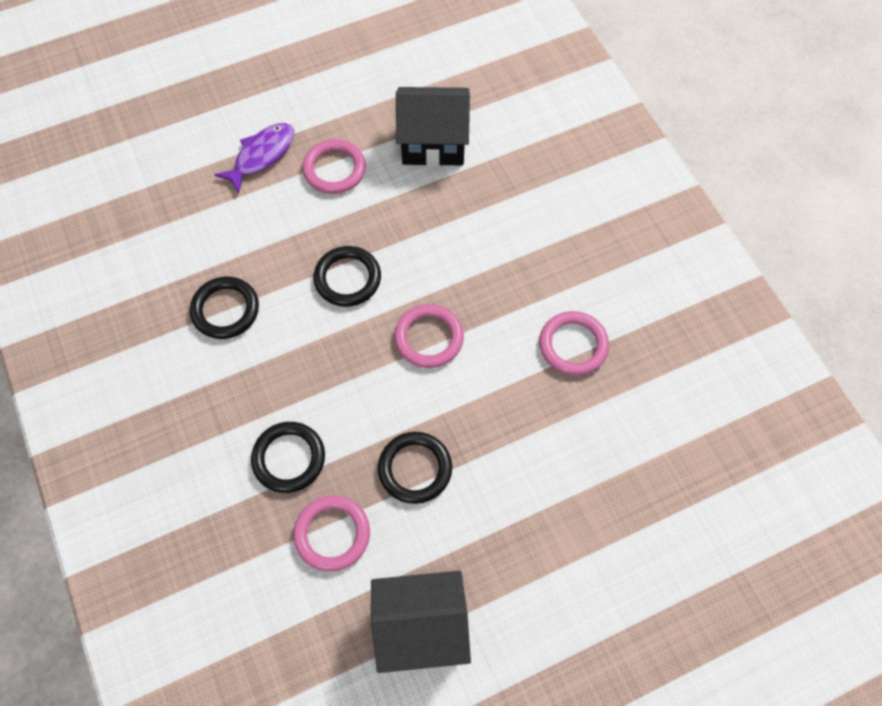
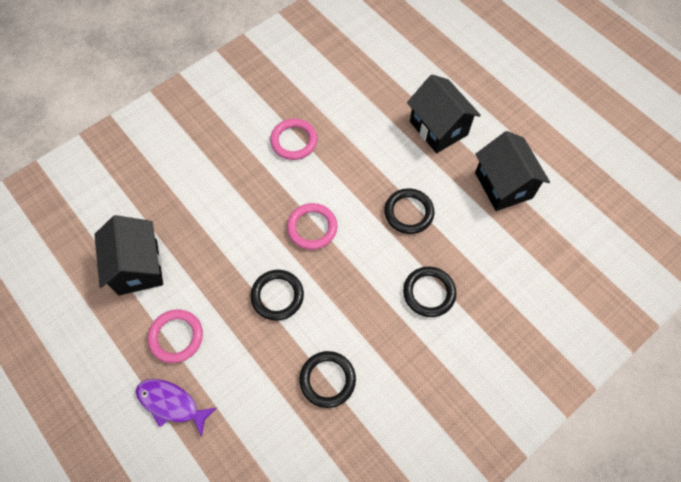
camera: 105 degrees left, 0 degrees up
pink ring [293,495,370,572] -> none
none -> black house [407,74,481,153]

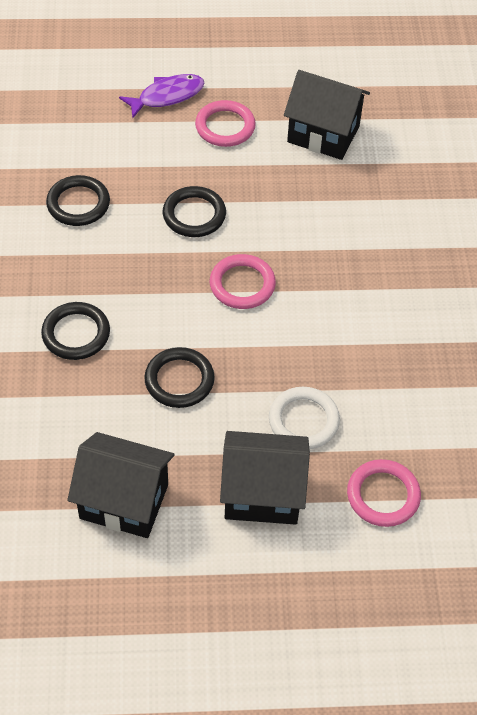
camera: 125 degrees right, 10 degrees down
pink ring [270,119,318,160] -> pink ring moved to [347,459,421,527]
none -> white ring [269,387,340,449]

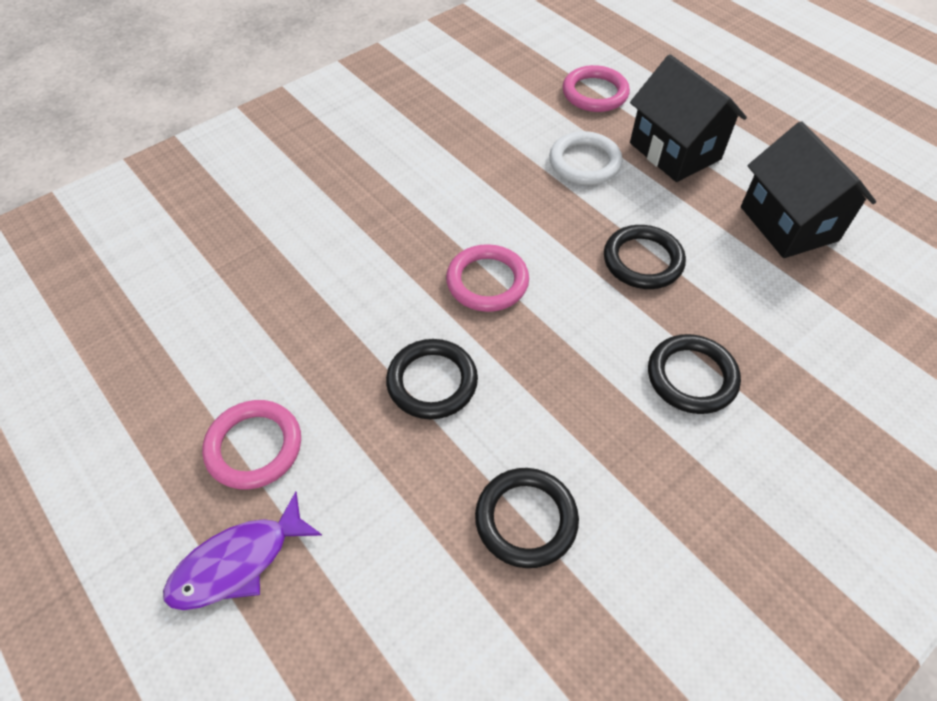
camera: 125 degrees left, 0 degrees up
purple fish [119,74,205,118] -> purple fish turned 60 degrees counterclockwise [163,492,322,610]
black house [284,70,370,160] -> none

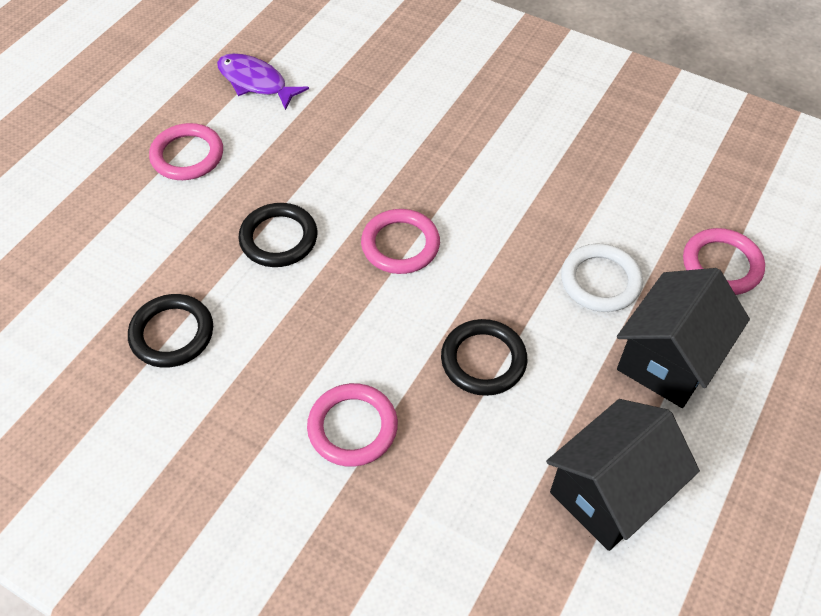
camera: 70 degrees right, 0 degrees up
purple fish [163,492,322,610] -> purple fish moved to [217,53,309,110]
black ring [648,334,741,414] -> pink ring [307,383,398,467]

